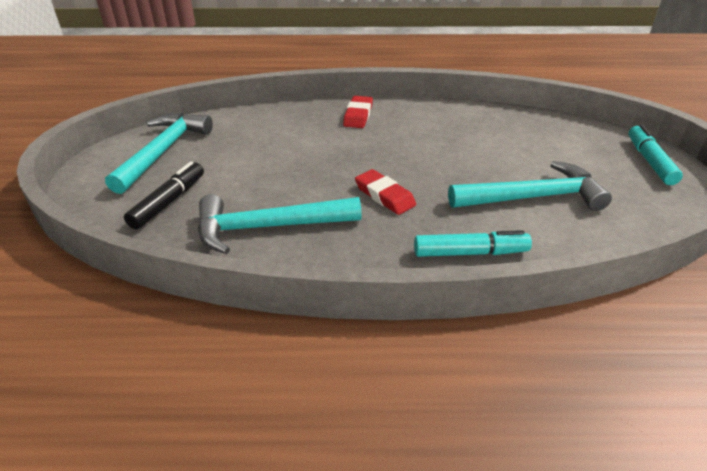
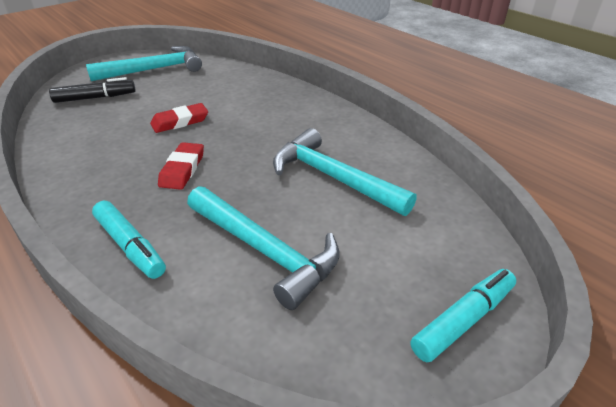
camera: 50 degrees right, 0 degrees up
turquoise hammer [198,194,362,254] -> turquoise hammer moved to [273,128,417,216]
red eraser [343,96,373,128] -> red eraser moved to [150,103,208,133]

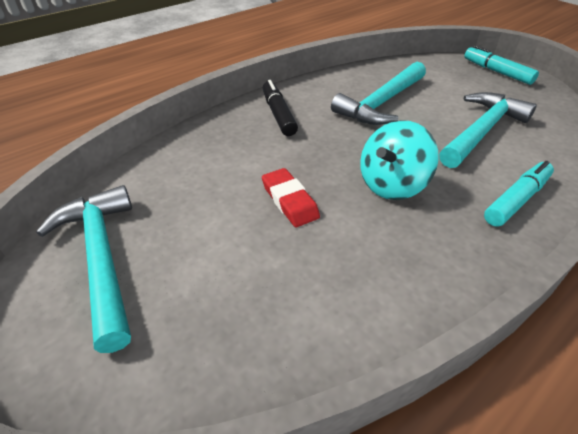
camera: 90 degrees left, 5 degrees up
black marker [49,77,136,103] -> black marker moved to [263,80,298,136]
red eraser [158,142,204,190] -> turquoise spinning top [360,120,439,200]

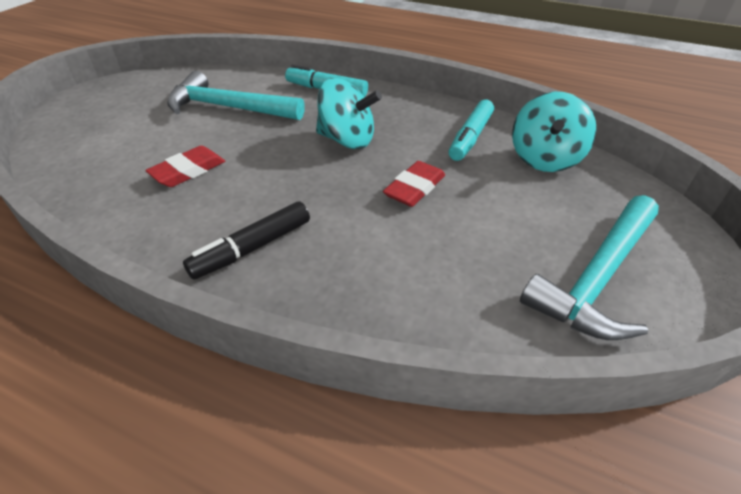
camera: 115 degrees left, 0 degrees up
turquoise hammer [331,62,426,125] -> red eraser [145,146,225,187]
turquoise marker [464,45,539,85] -> turquoise marker moved to [449,99,494,161]
none -> turquoise spinning top [512,92,597,172]

